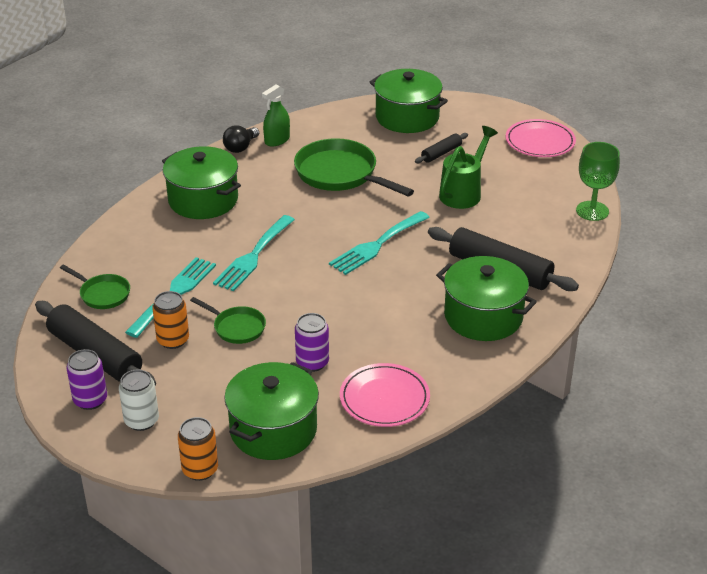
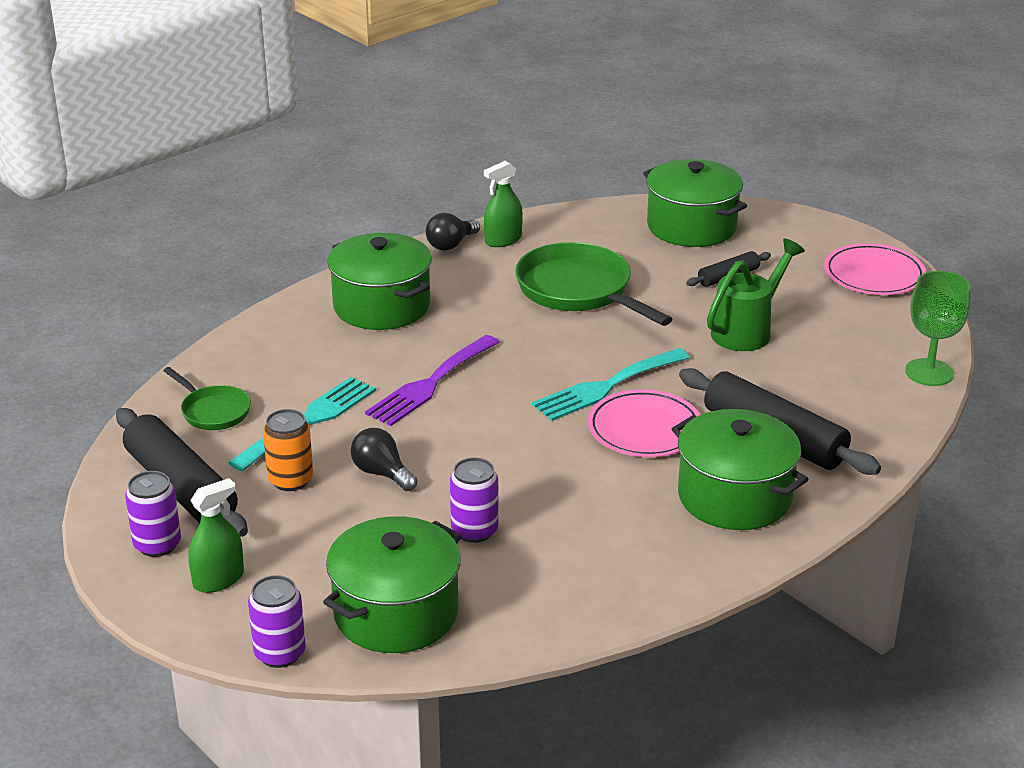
camera: 10 degrees right, 5 degrees down
white can [119,369,159,431] -> green spray bottle [188,478,244,593]
orange can [178,417,218,481] -> purple can [248,575,306,668]
green pan [190,297,266,344] -> black light bulb [351,428,417,491]
turquoise fork [213,215,295,291] -> purple fork [365,335,500,426]
pink plate [340,363,430,427] -> pink plate moved to [588,389,700,457]

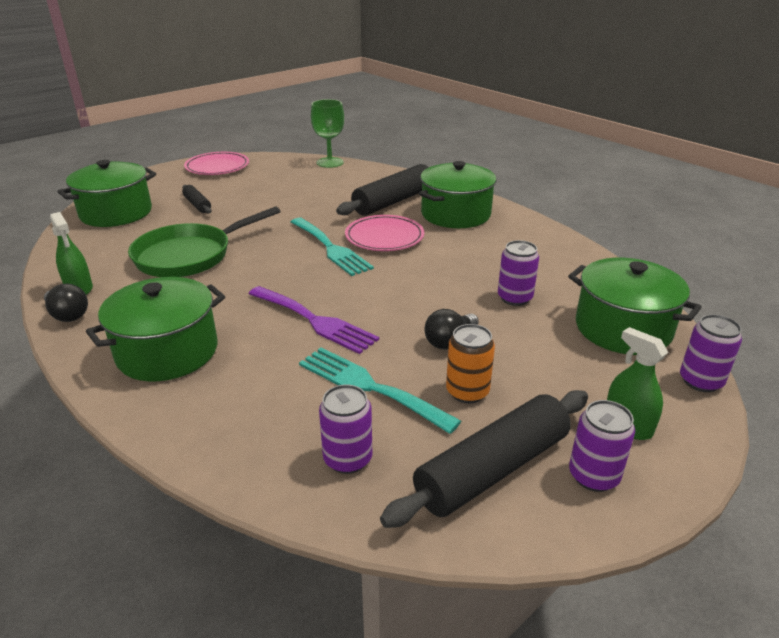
camera: 90 degrees left, 0 degrees up
green pan [163,367,251,430] -> purple can [319,384,372,474]
green watering can [707,239,805,351] -> none

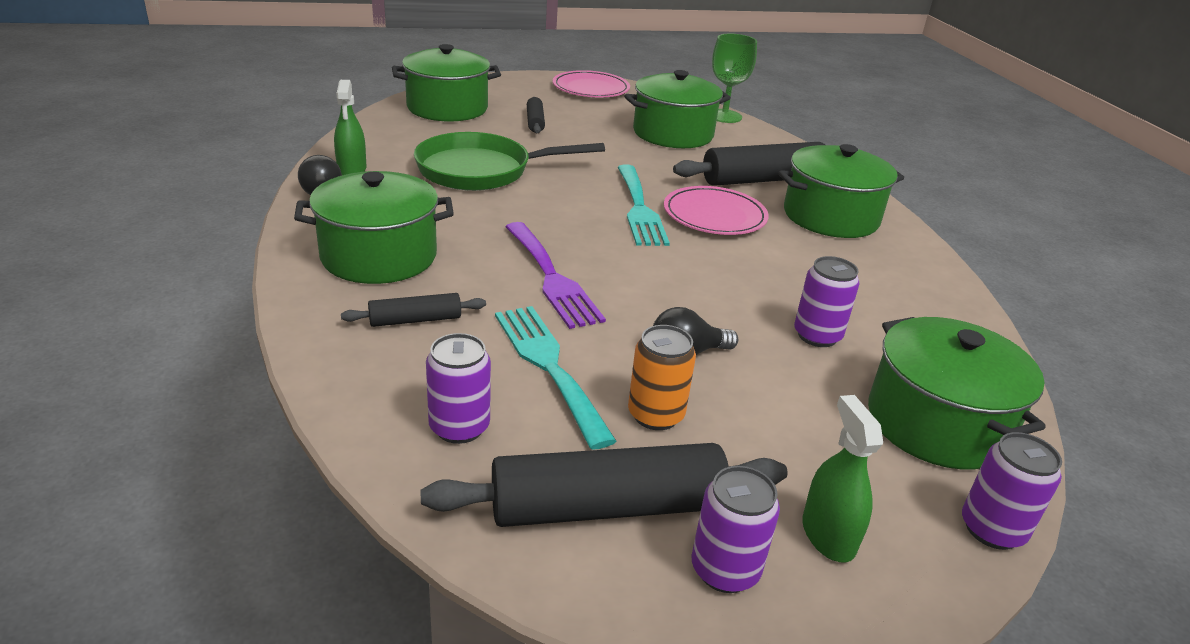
camera: 25 degrees right, 0 degrees up
none -> black rolling pin [341,293,486,327]
none -> green pot [624,70,731,148]

